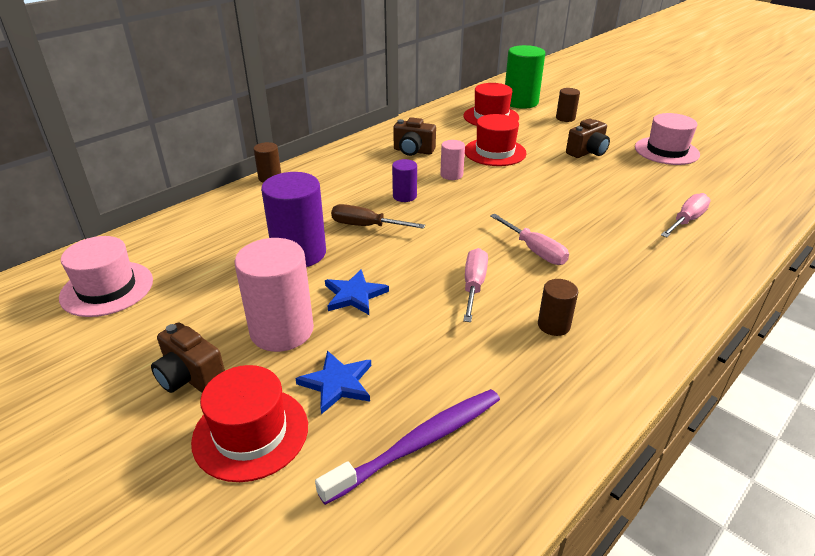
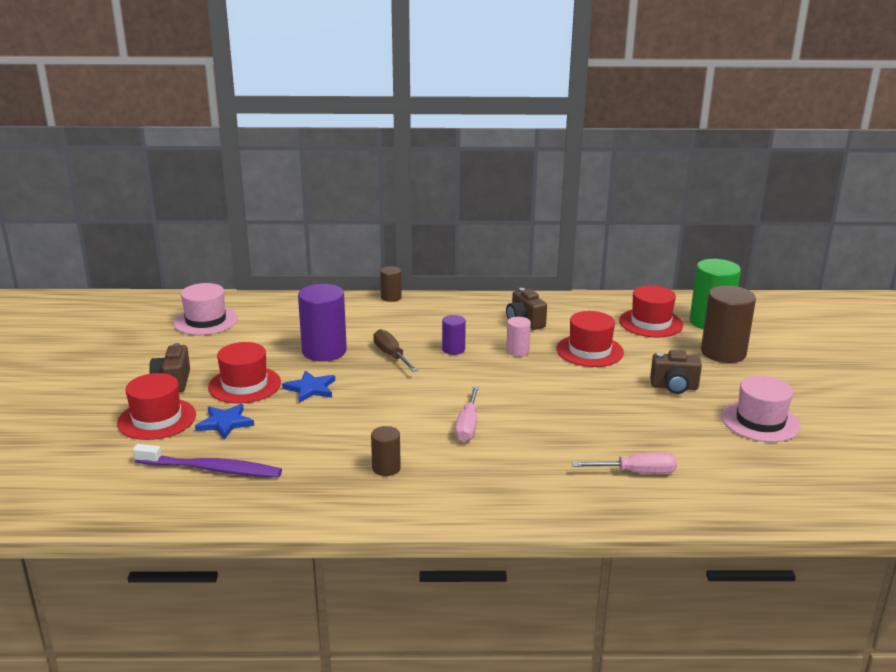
camera: 45 degrees right, 10 degrees down
pink cylinder [235,238,314,352] -> red hat [208,342,281,403]
pink screwdriver [463,248,488,322] -> none
brown cylinder [556,88,580,122] -> brown cylinder [701,286,756,363], size x1.92

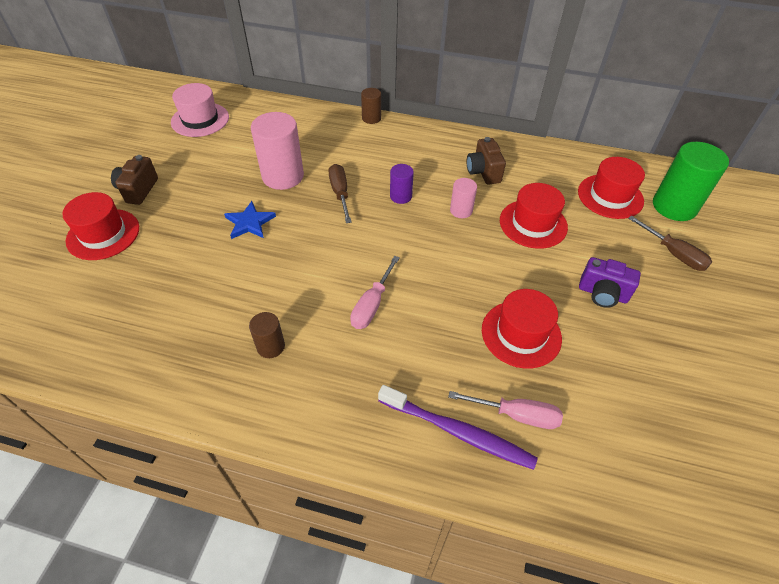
camera: 15 degrees right, 25 degrees up
purple toothbrush [133,444,282,477] -> purple toothbrush moved to [378,385,538,470]
blue star [195,404,254,440] -> none
red hat [208,342,281,403] -> red hat moved to [482,289,562,369]
purple cylinder [298,284,347,361] -> pink cylinder [251,112,304,190]
brown camera [650,350,702,394] -> purple camera [579,257,641,308]
brown cylinder [701,286,756,363] -> brown screwdriver [628,215,712,271]
pink hat [722,376,801,442] -> none

